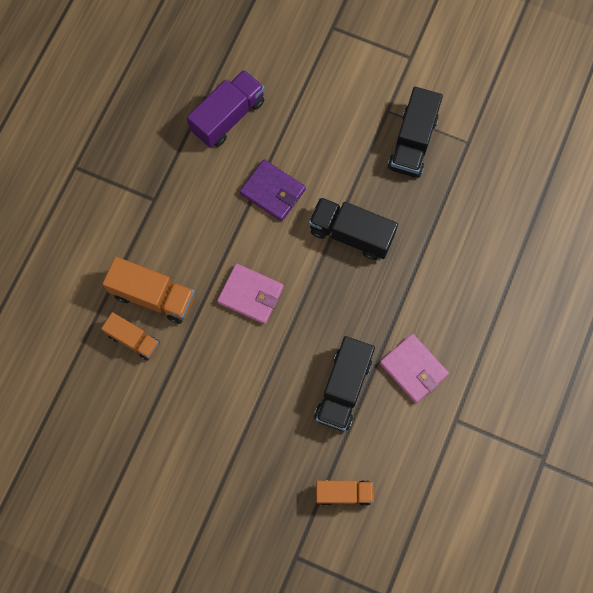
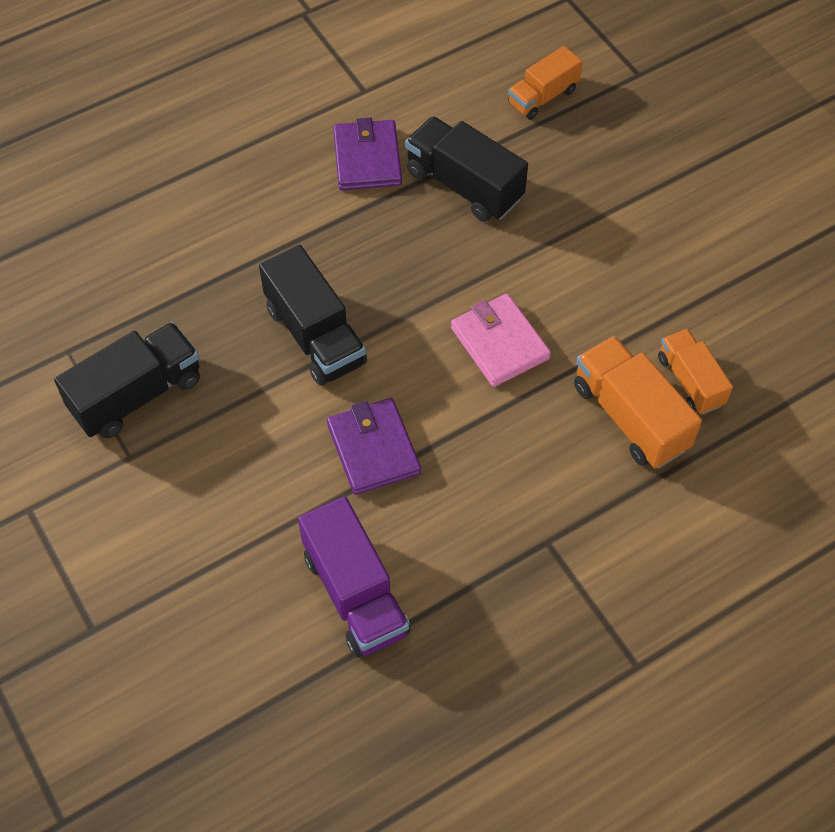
camera: 145 degrees left, 15 degrees down
purple truck [187,70,265,148] -> purple truck turned 105 degrees counterclockwise [298,496,410,657]
black truck [314,336,375,431] -> black truck turned 105 degrees counterclockwise [405,116,528,222]
orange truck [316,480,374,506] -> orange truck turned 75 degrees counterclockwise [508,46,582,120]
pink wallet [380,334,449,403] -> purple wallet [333,118,402,190]

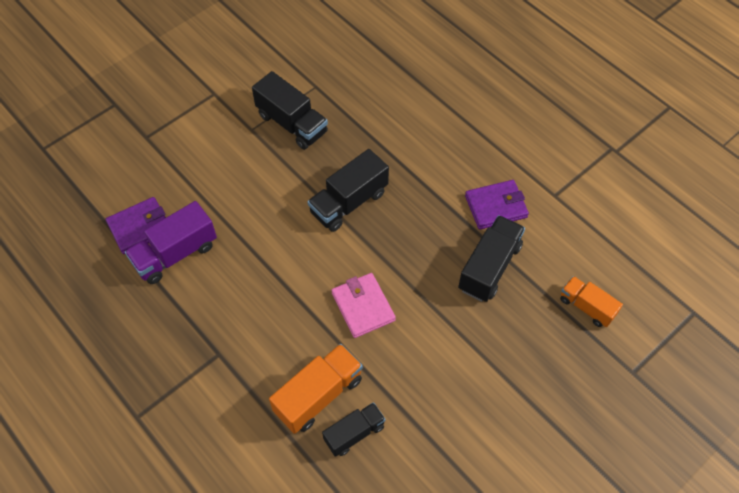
camera: 80 degrees right, 0 degrees up
purple wallet [327,398,421,495] -> purple wallet moved to [106,197,166,254]
pink wallet [451,294,551,387] -> pink wallet turned 75 degrees counterclockwise [331,273,396,338]
orange truck [658,329,733,414] -> black truck [322,402,386,457]

